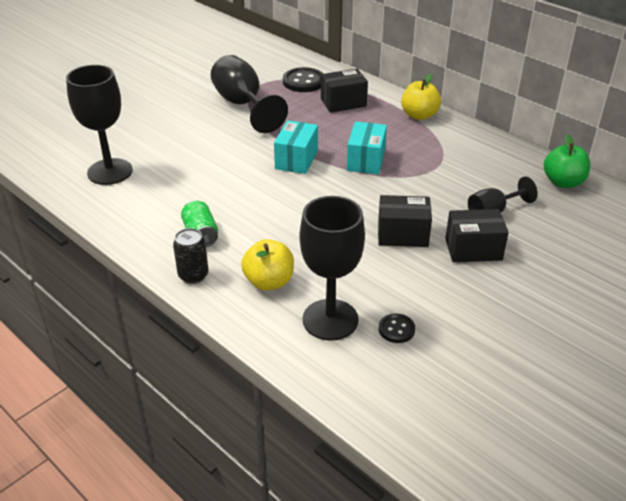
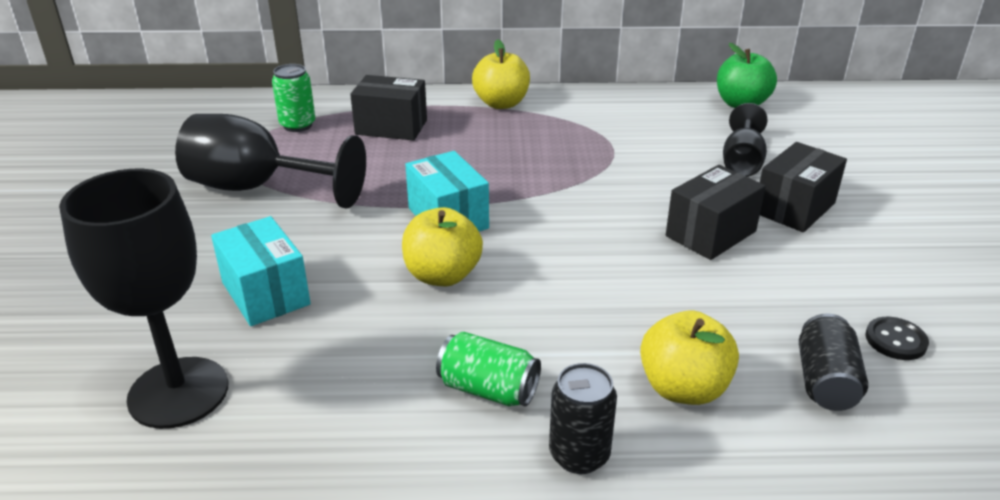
camera: 45 degrees left, 5 degrees down
black button [283,67,323,92] -> green can [272,64,315,132]
black goblet [300,196,365,341] -> black can [799,313,868,411]
black box [321,69,368,113] -> black box turned 75 degrees clockwise [350,75,427,140]
turquoise box [347,122,387,175] -> turquoise box moved to [211,216,311,326]
none -> yellow apple [402,207,483,286]

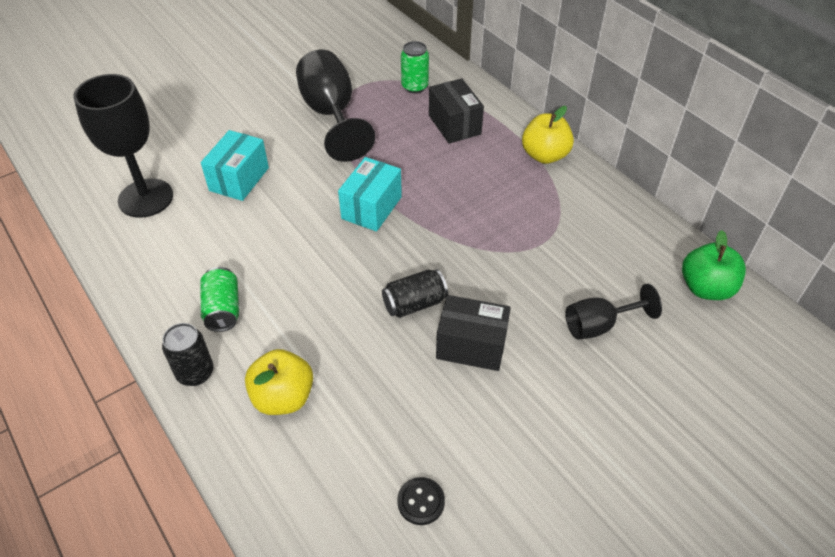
camera: 55 degrees right, 15 degrees up
yellow apple [402,207,483,286] -> none
black box [760,142,847,232] -> none
black can [799,313,868,411] -> black can moved to [382,269,448,318]

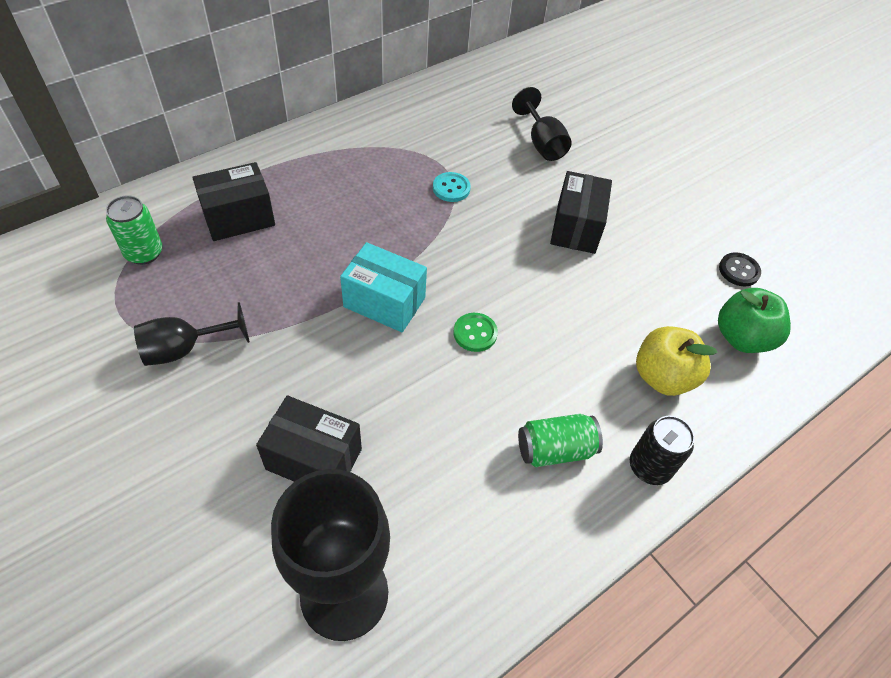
camera: 95 degrees left, 5 degrees up
turquoise box [201,130,269,201] -> black box [256,395,362,482]
black goblet [296,50,375,162] -> black goblet [134,302,250,366], size x0.58
black can [382,269,448,318] -> none
yellow apple [522,106,574,164] -> none
green apple [682,230,746,300] -> green apple moved to [718,288,791,353]
none -> turquoise button [433,172,471,202]
none -> green button [454,313,498,352]

